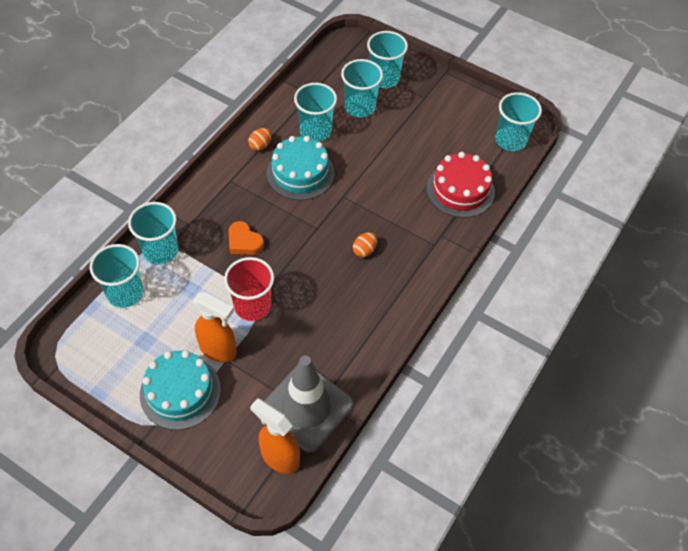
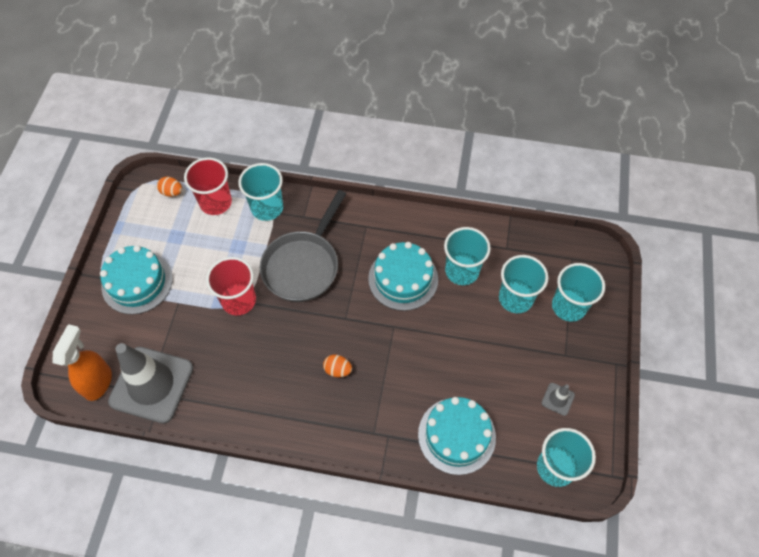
camera: 70 degrees right, 5 degrees up
turquoise cup [90,244,144,308] -> red cup [184,158,232,215]
orange spray bottle [193,292,237,362] -> none
orange heart [229,221,264,255] -> grey pan [260,190,346,302]
orange egg [248,128,272,151] -> orange egg moved to [157,177,182,197]
red cake [427,152,495,218] -> turquoise cake [418,397,496,475]
none -> grey traffic cone [541,383,575,416]

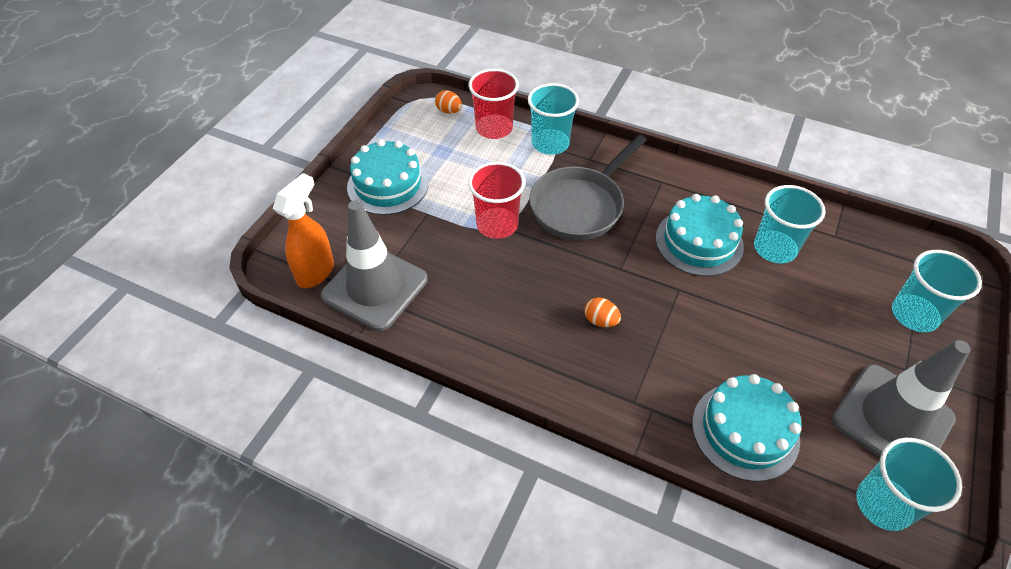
camera: 15 degrees right, 10 degrees down
turquoise cup [499,255,548,313] -> none
grey traffic cone [541,383,575,416] -> grey traffic cone [832,340,971,457], size x2.50

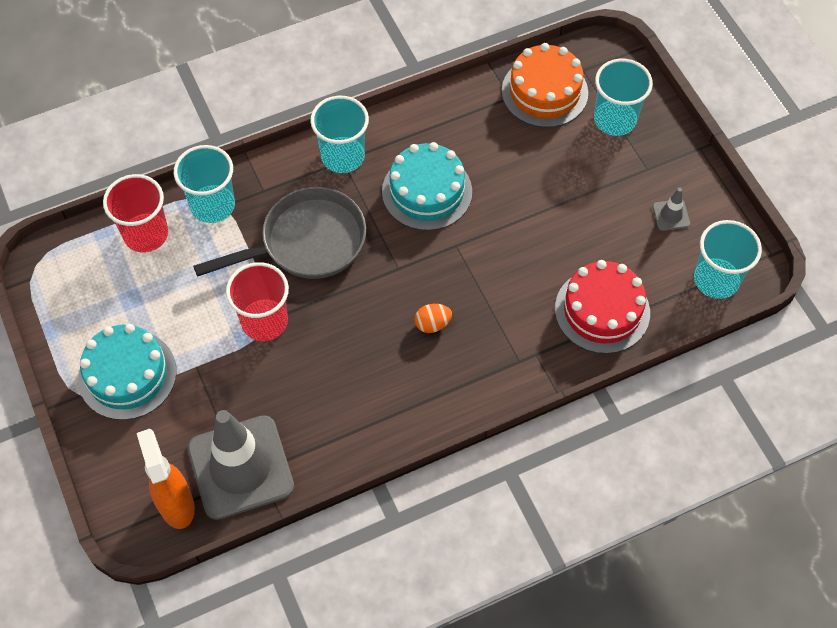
camera: 50 degrees left, 10 degrees up
orange egg [435,90,462,114] -> none
grey pan [529,135,647,240] -> grey pan turned 105 degrees counterclockwise [193,187,366,279]
turquoise cake [692,374,801,482] -> red cake [555,260,650,354]
turquoise cup [754,185,826,263] -> turquoise cup moved to [310,96,369,173]
grey traffic cone [832,340,971,457] -> grey traffic cone [652,188,690,231], size x0.40
none -> orange cake [502,43,588,128]

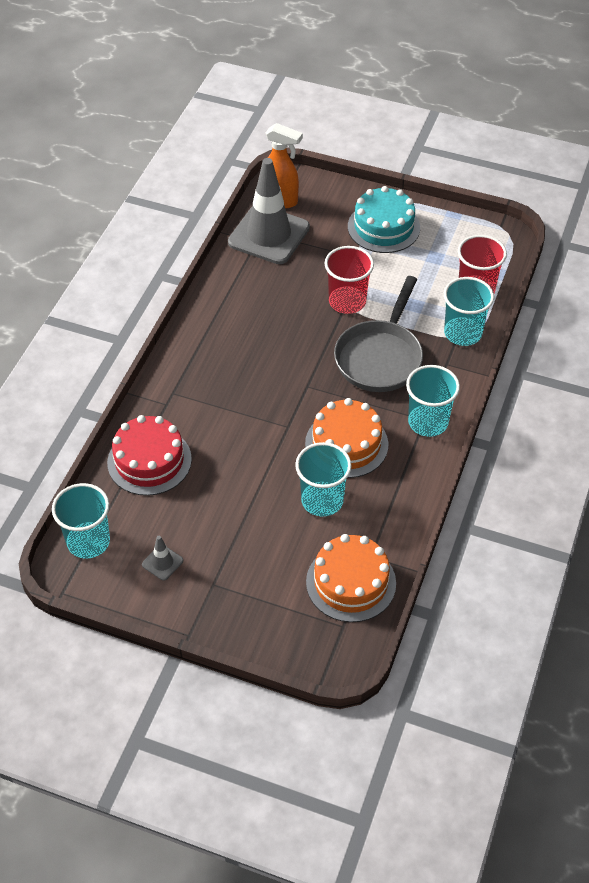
camera: 135 degrees right, 10 degrees down
turquoise cake [382,142,472,231] -> orange cake [305,398,388,478]
orange egg [415,304,452,333] -> none
turquoise cup [594,58,653,136] -> turquoise cup moved to [295,442,352,516]

